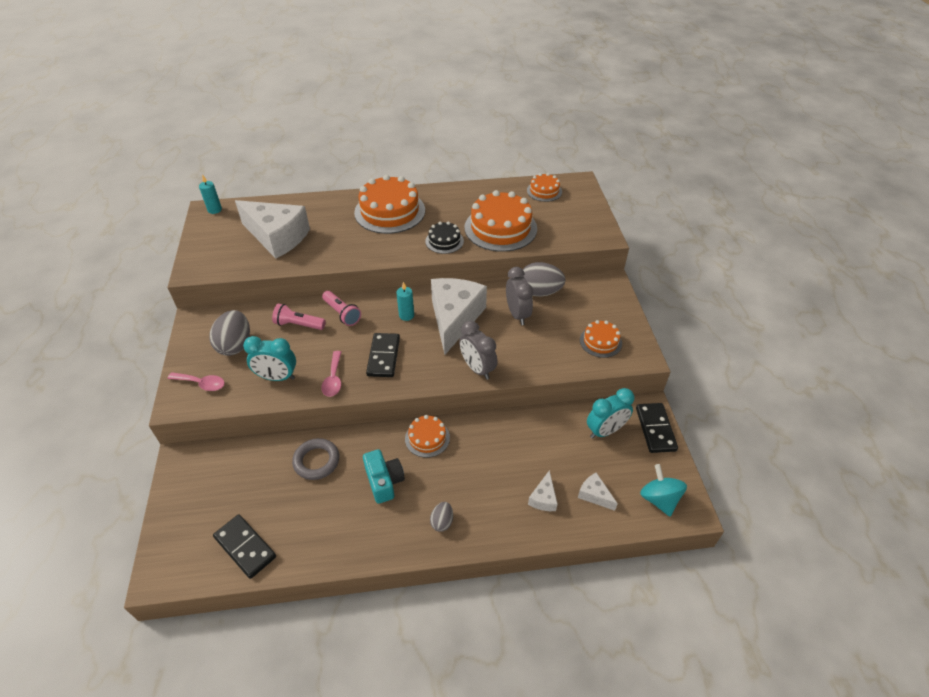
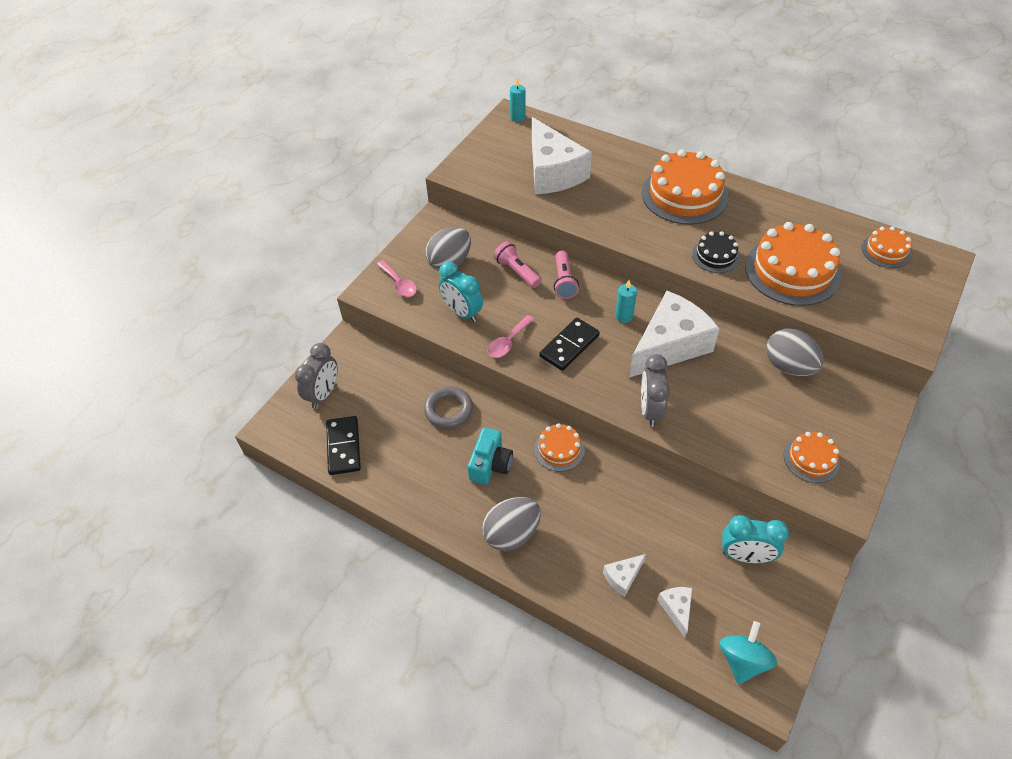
camera: 40 degrees right, 5 degrees up
grey egg [430,502,453,532] -> grey egg [482,497,541,551], size x1.92
grey clock [506,267,533,325] -> grey clock moved to [295,343,338,409]
black domino [636,403,678,453] -> none

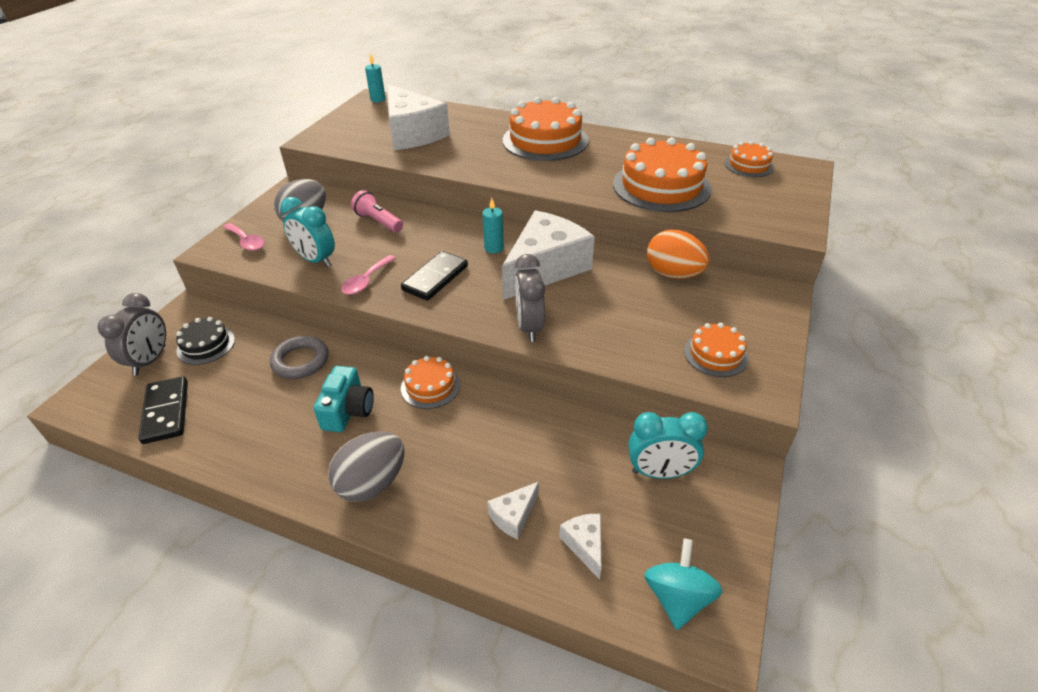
camera: 10 degrees left, 10 degrees down
pink flashlight [554,251,579,299] -> none
black cake [692,232,740,273] -> black cake moved to [176,317,235,365]
grey egg [766,328,824,376] -> orange egg [647,230,710,279]

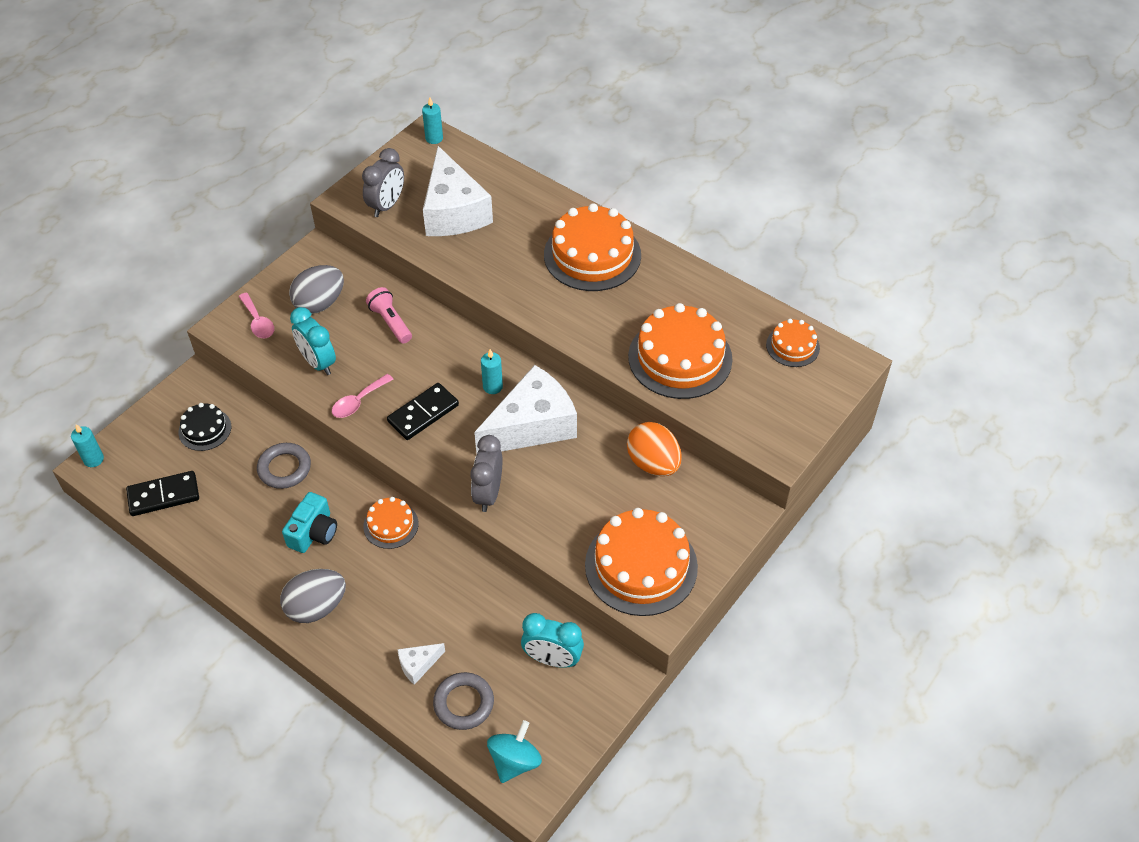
camera: 15 degrees right, 10 degrees up
grey clock [98,293,166,376] -> grey clock moved to [362,148,404,217]
black domino [139,376,188,444] -> black domino turned 75 degrees clockwise [126,471,199,516]
white cheese [559,514,601,580] -> grey ring [433,672,494,730]
orange cake [684,323,748,377] -> orange cake [585,508,698,616], size x1.93
none -> turquoise candle [71,424,104,467]

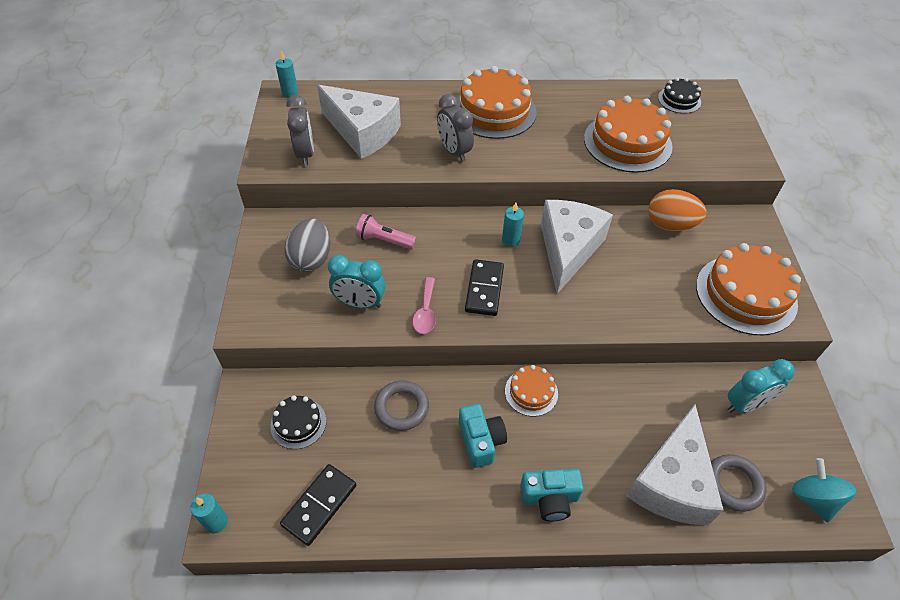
camera: 40 degrees left, 0 degrees up
pink spoon [238,292,274,338] -> none
grey egg [280,569,346,623] -> turquoise camera [520,469,584,521]
white cheese [397,643,445,685] -> white cheese [626,404,723,525], size x2.39
grey clock [470,435,503,512] -> grey clock moved to [437,94,474,162]
orange cake [766,319,820,367] -> black cake [658,78,701,114]

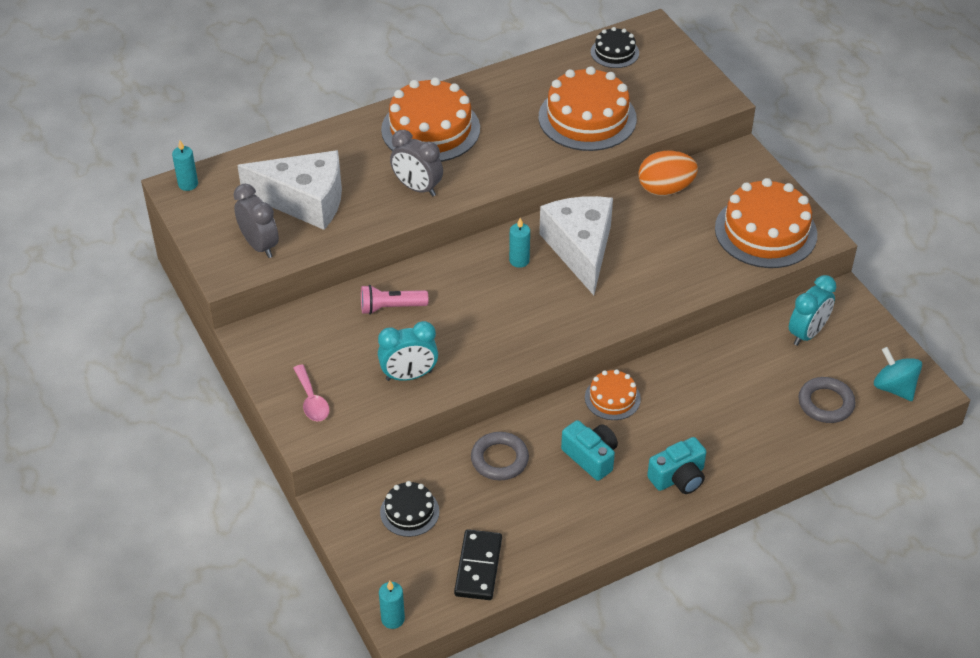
camera: 25 degrees left, 5 degrees down
grey egg [284,218,330,272] -> none
pink spoon [413,277,436,334] -> pink spoon moved to [293,364,329,421]
black domino [465,259,504,316] -> none
white cheese [626,404,723,525] -> none

